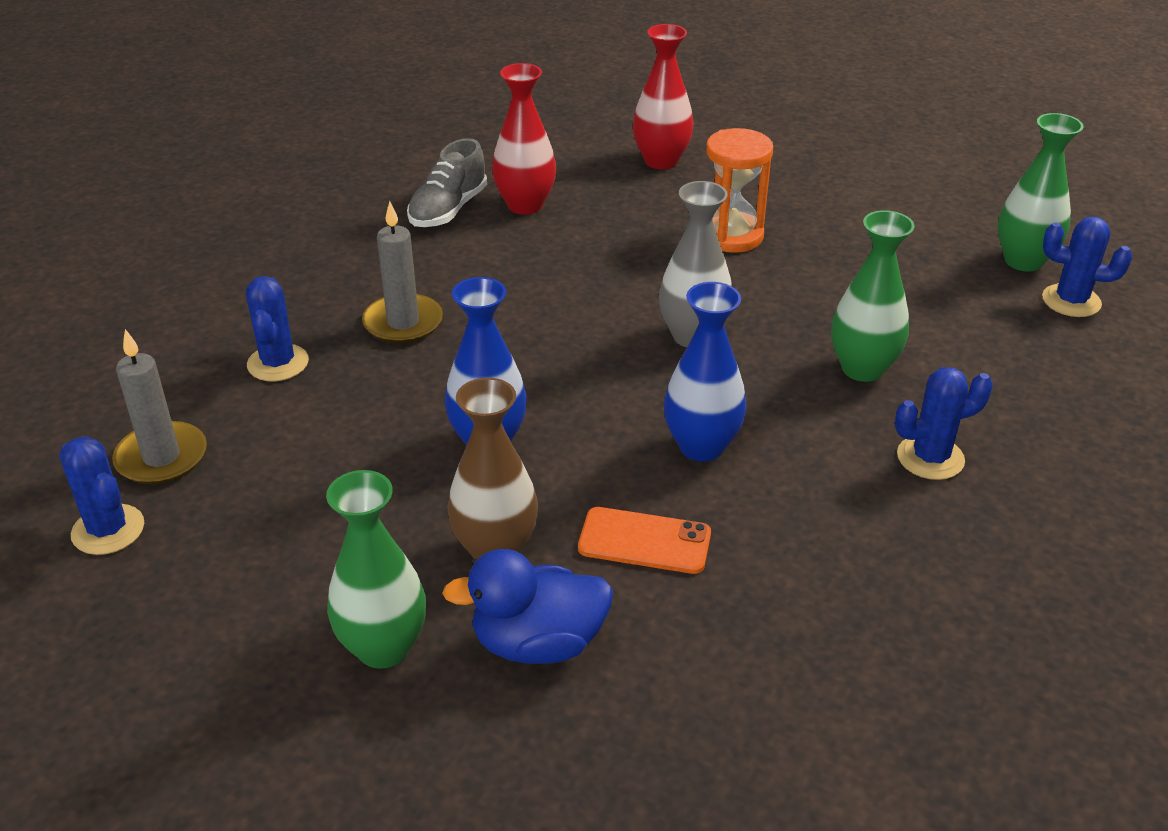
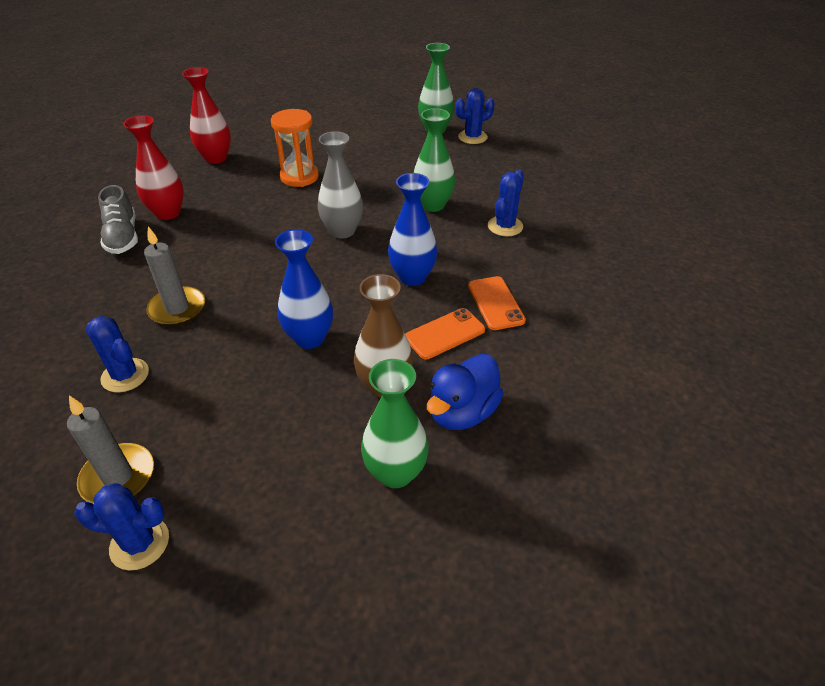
camera: 45 degrees left, 5 degrees up
none -> orange phone [468,276,526,330]

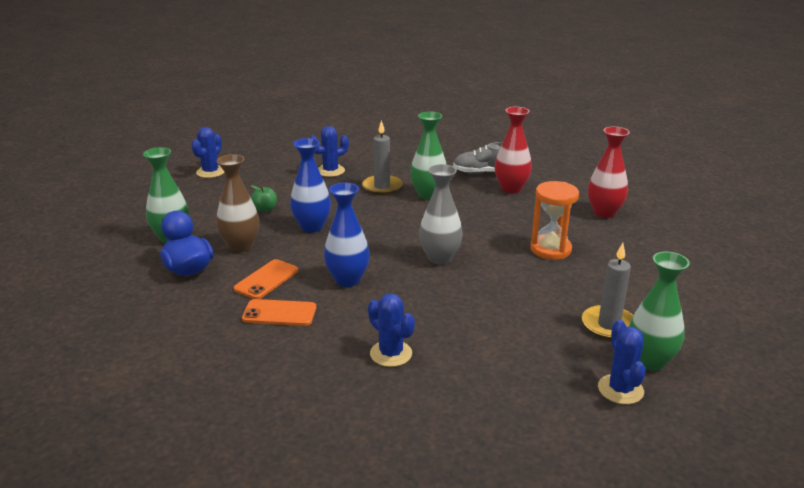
camera: 110 degrees right, 15 degrees down
grey candle [67,396,154,504] -> grey candle moved to [582,243,633,340]
orange phone [405,308,485,359] -> orange phone turned 45 degrees clockwise [233,259,298,299]
green vase [414,108,455,212] -> green vase moved to [410,112,447,200]
none -> green apple [251,185,277,212]

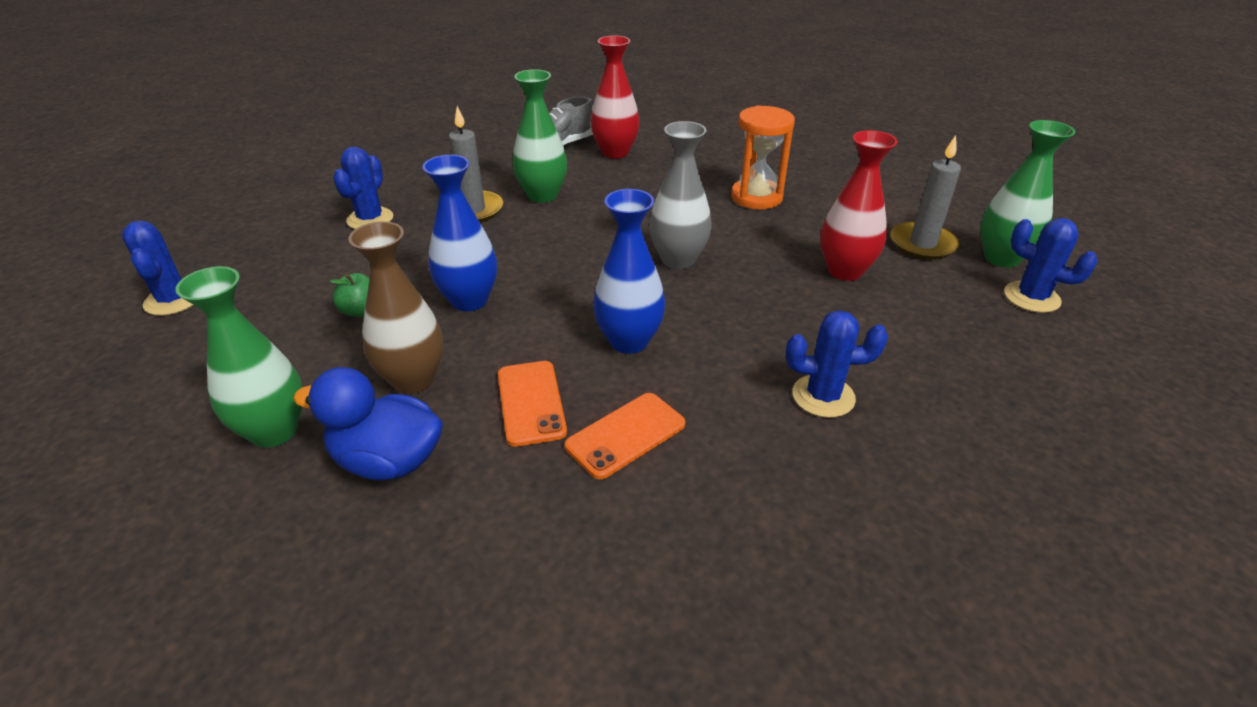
camera: 45 degrees left, 10 degrees up
red vase [588,126,630,218] -> red vase moved to [820,130,898,281]

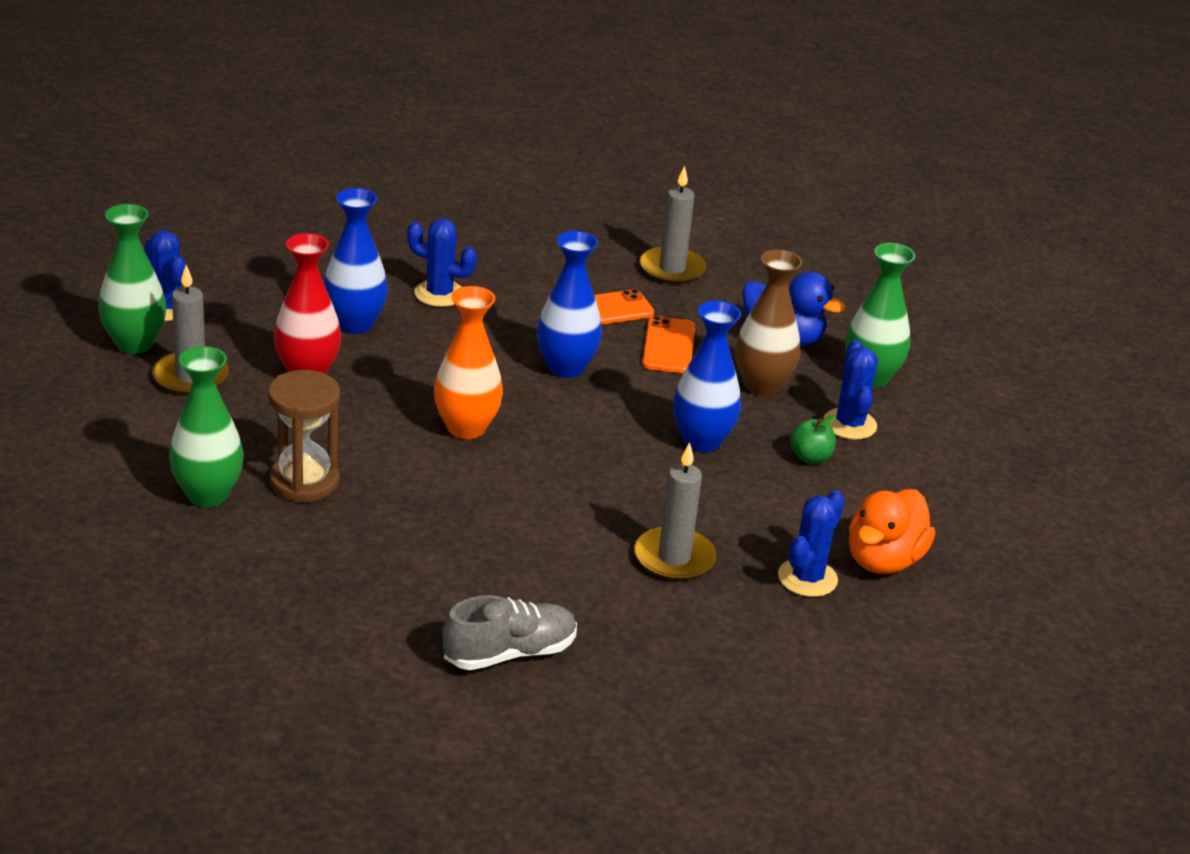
camera: 165 degrees left, 5 degrees down
blue cactus [122,221,193,316] -> blue cactus moved to [823,340,878,440]
green vase [513,69,567,203] -> green vase moved to [169,346,244,507]
red vase [590,36,640,159] -> none
grey vase [649,121,712,269] -> orange vase [434,286,503,439]
orange hourglass [731,105,795,209] -> brown hourglass [268,370,340,503]
none -> blue vase [324,188,388,334]
none -> grey candle [640,165,706,284]
none -> orange duck [849,489,935,574]

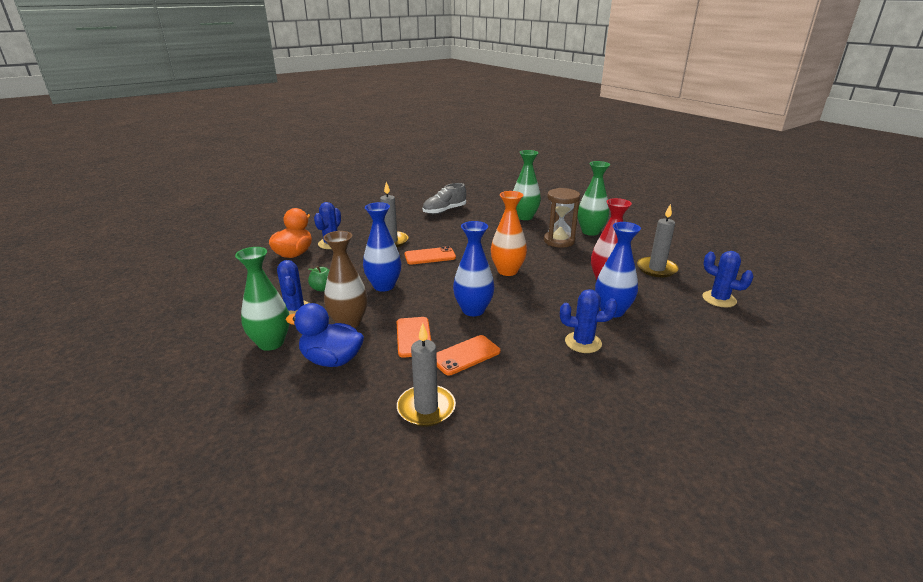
camera: 170 degrees right, 5 degrees down
green vase [98,204,166,354] -> green vase moved to [513,150,541,220]
none -> orange phone [404,246,456,265]

